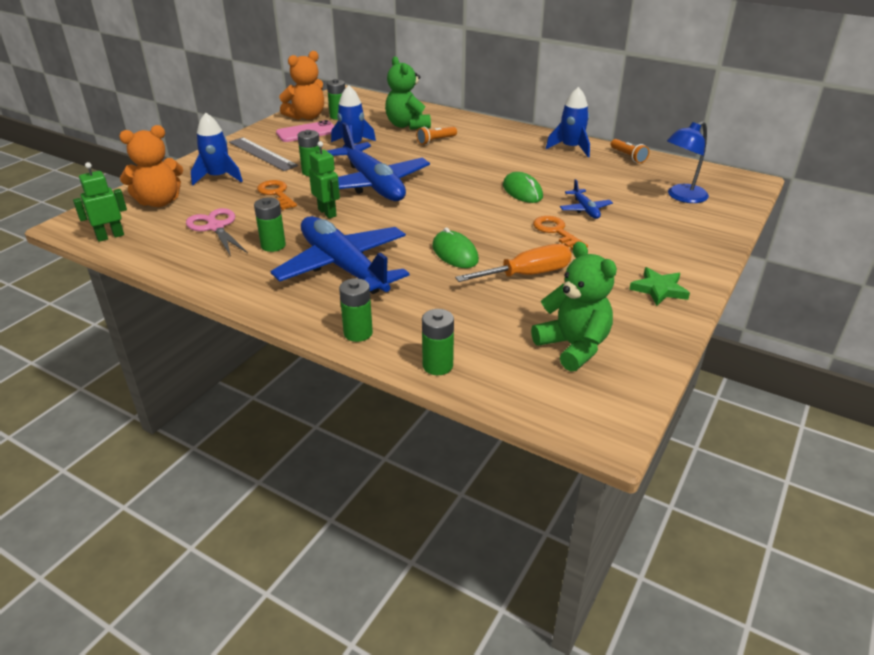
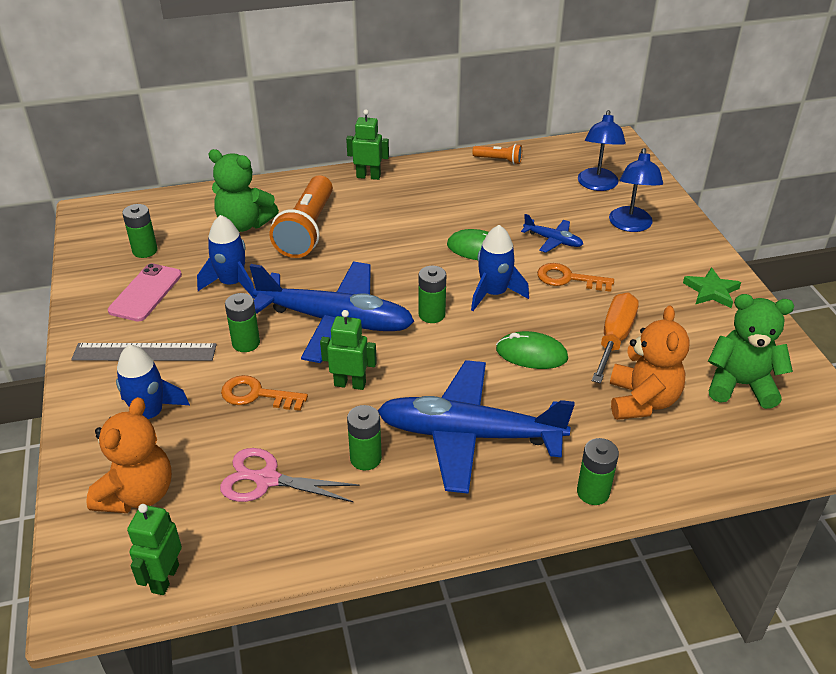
camera: 45 degrees left, 5 degrees up
orange teddy bear [279,51,324,120] -> orange teddy bear moved to [610,306,690,420]
orange flashlight [416,127,457,145] -> orange flashlight [269,176,333,258], size x2.10
green battery [422,309,454,375] -> green battery moved to [419,266,446,323]
blue rocket [546,87,590,157] -> blue rocket moved to [471,225,529,311]
none -> green robot [346,109,389,180]
none -> blue lamp [609,148,663,232]

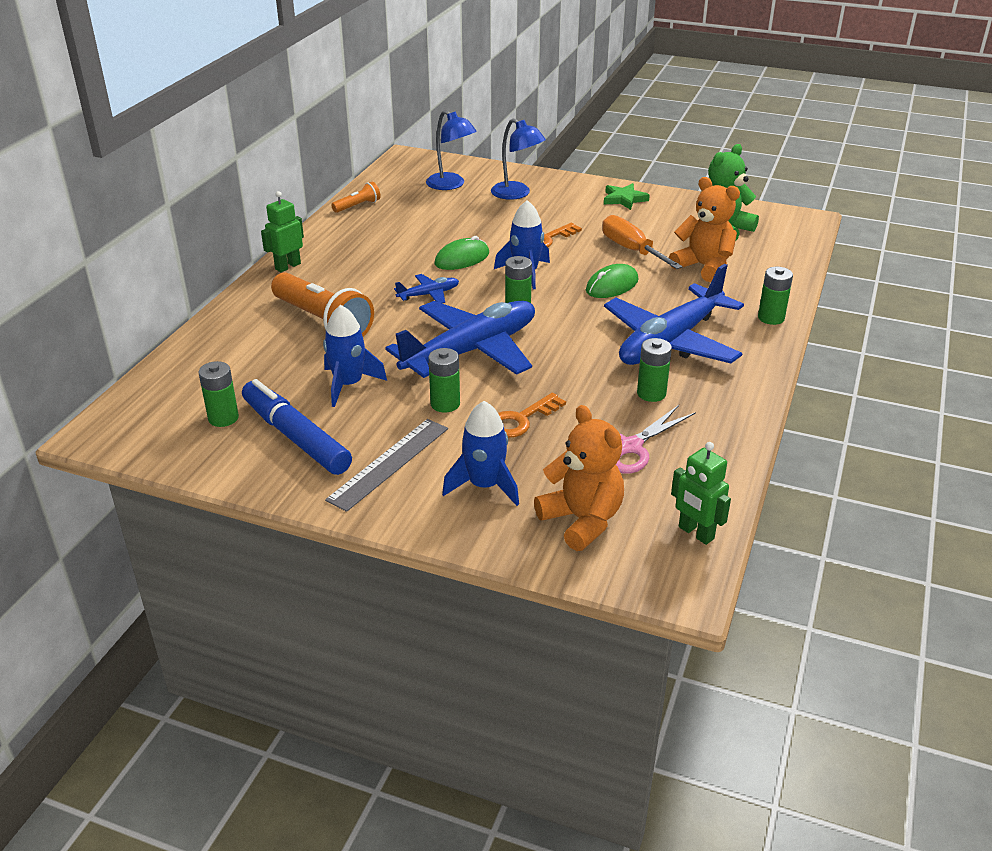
camera: 55 degrees left, 5 degrees down
pink phone [108,263,182,322] -> blue marker [242,379,352,475]
green teddy bear [209,149,279,232] -> none
green robot [320,310,377,390] -> none
blue plane [521,214,583,253] -> blue plane moved to [394,274,459,303]

